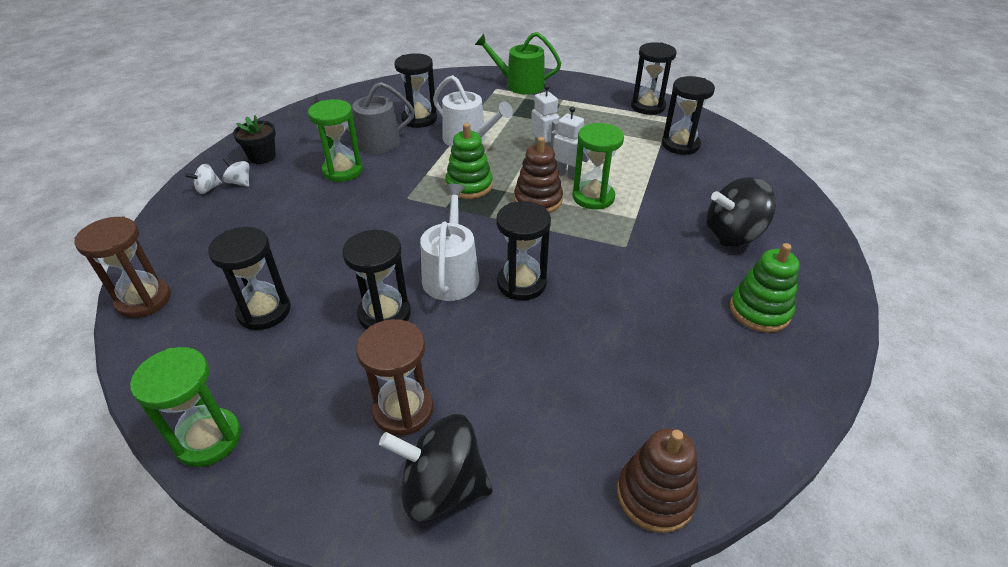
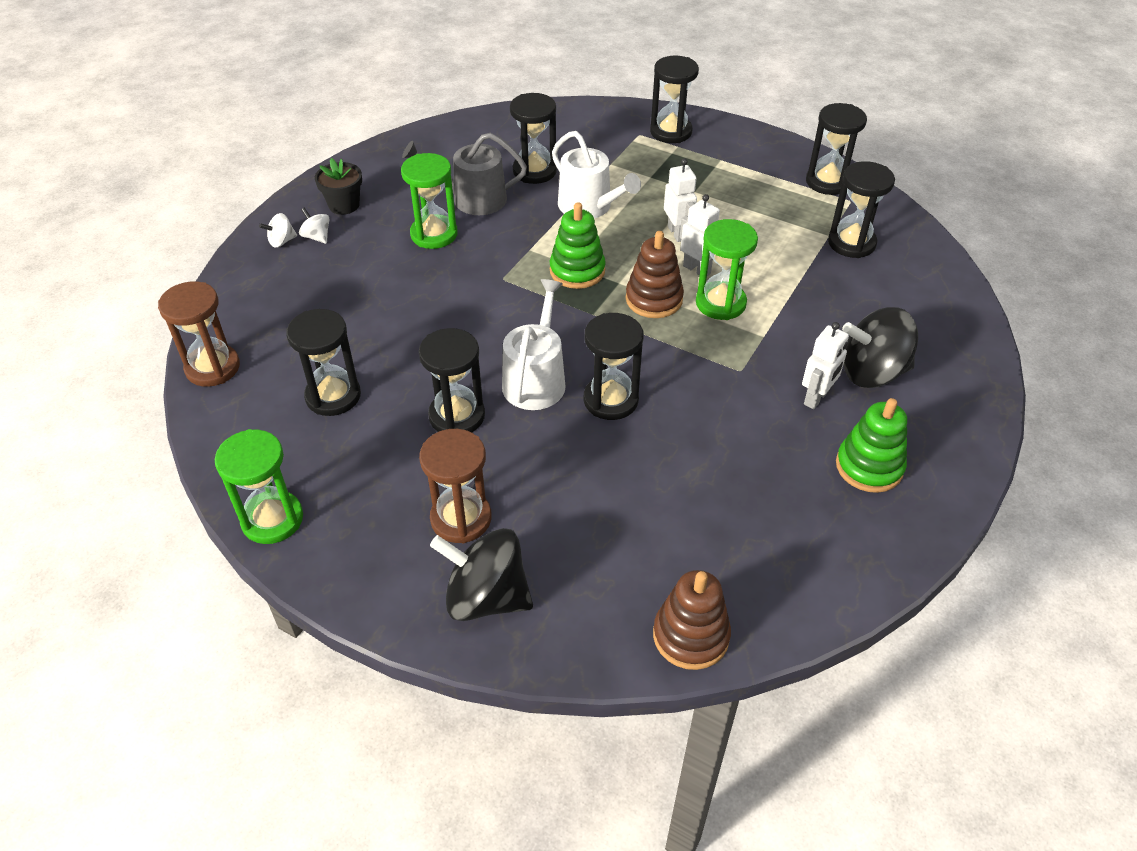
camera: 10 degrees right, 5 degrees up
green watering can [475,32,561,95] -> black hourglass [650,56,699,143]
none -> white robot [802,322,849,409]

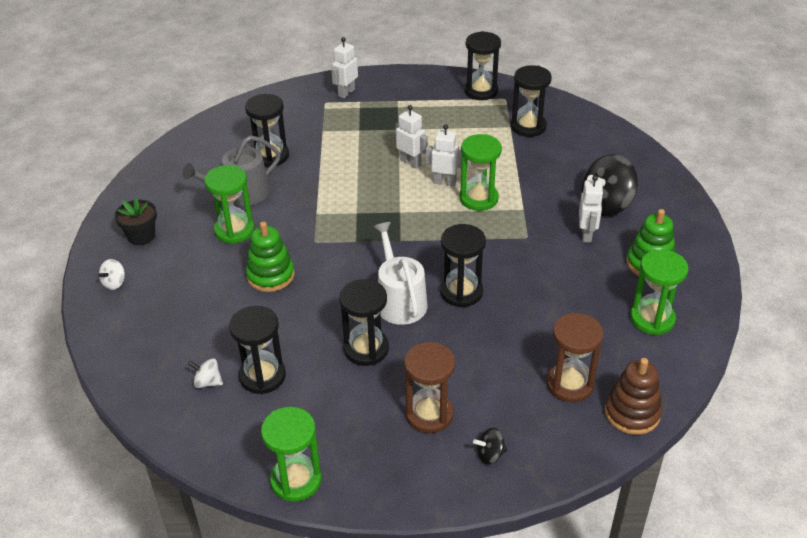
camera: 30 degrees left, 5 degrees down
brown hourglass [158,281,240,387] -> brown hourglass moved to [546,313,604,402]
white spinning top [299,207,330,244] -> white spinning top moved to [188,358,223,388]
black spinning top [430,528,533,621] -> black spinning top [473,428,507,464], size x0.46
green stacking toy [550,202,606,289] -> green stacking toy moved to [246,221,295,292]
white watering can [552,131,641,218] -> none
brown stacking toy [626,231,684,318] -> none
black hourglass [650,56,699,143] -> white robot [331,37,358,98]
none -> green hourglass [630,249,688,335]

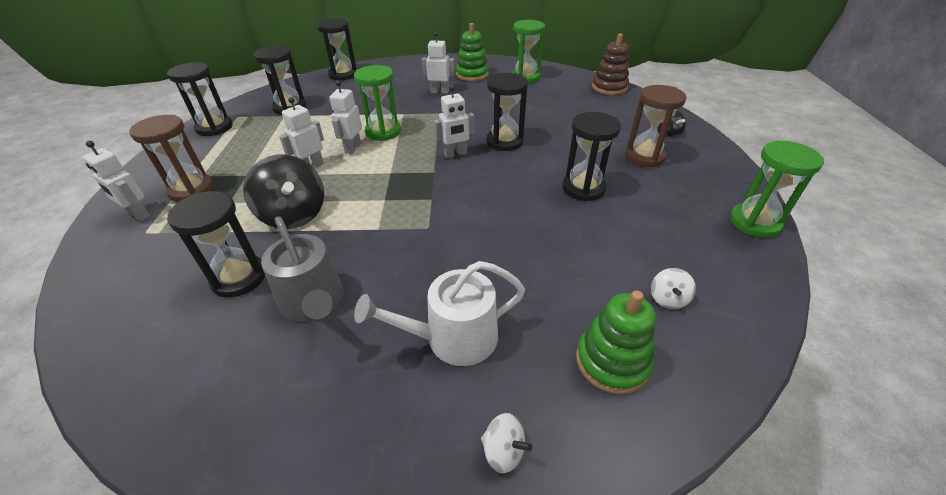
camera: 90 degrees left, 0 degrees up
black flower pot [115,198,157,245] -> none
green hourglass [204,165,255,244] -> none
black hourglass [229,306,286,394] -> black hourglass moved to [317,18,357,80]
green stacking toy [246,221,295,292] -> green stacking toy moved to [576,291,655,395]
white watering can [373,222,427,325] -> white watering can moved to [354,261,525,366]
brown hourglass [546,313,604,402] -> brown hourglass moved to [129,115,214,202]
black spinning top [581,154,638,216] -> black spinning top moved to [243,154,324,229]
none -> white robot [434,85,474,158]

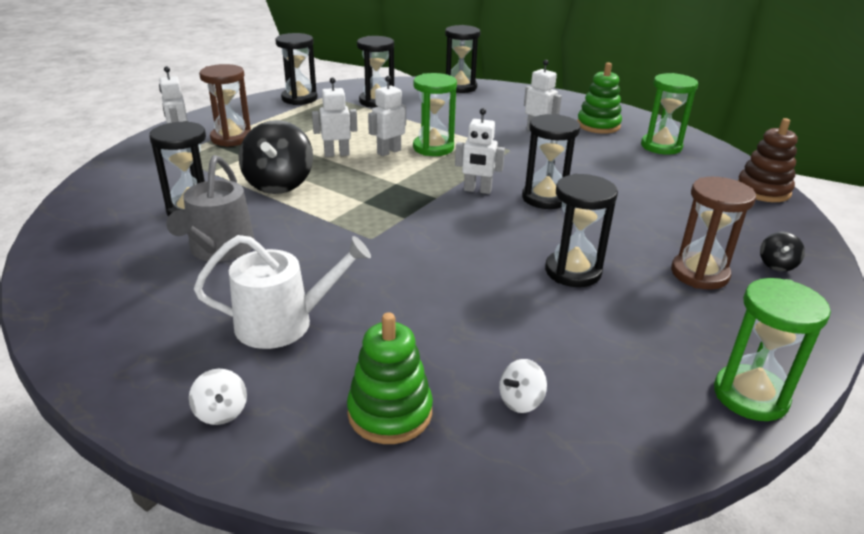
camera: 35 degrees right, 10 degrees down
white watering can [354,261,525,366] -> white watering can turned 150 degrees clockwise [194,235,371,349]

